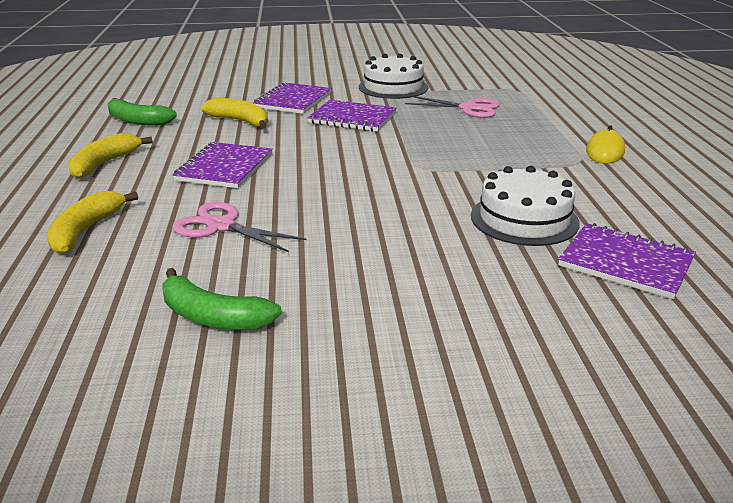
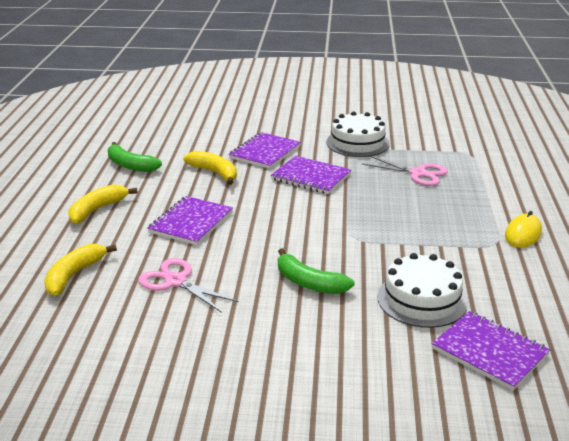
camera: 10 degrees right, 0 degrees up
green banana [162,268,282,330] -> green banana moved to [278,248,355,294]

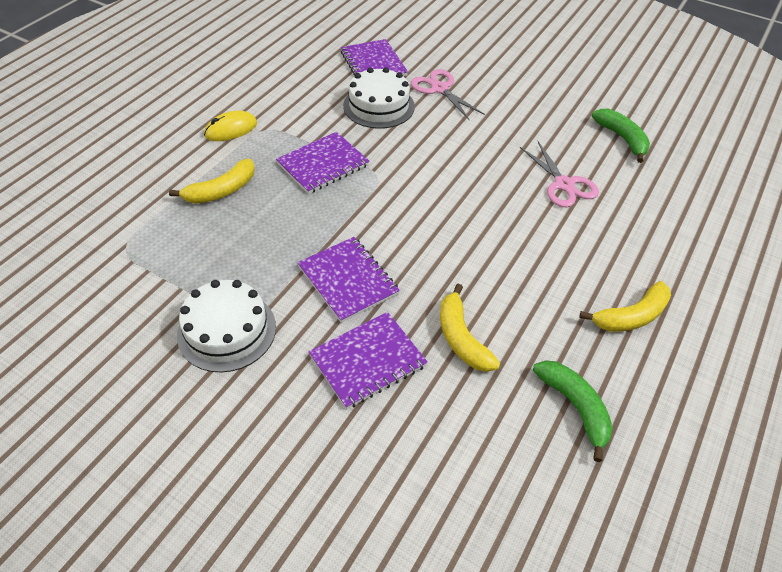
camera: 155 degrees left, 20 degrees up
yellow banana [44,244,117,296] -> yellow banana moved to [169,159,255,204]
purple notebook [147,196,233,245] -> purple notebook moved to [276,132,370,194]
green banana [278,248,355,294] -> green banana moved to [592,109,650,163]
pink scissors [362,156,448,186] -> pink scissors moved to [411,69,485,121]

